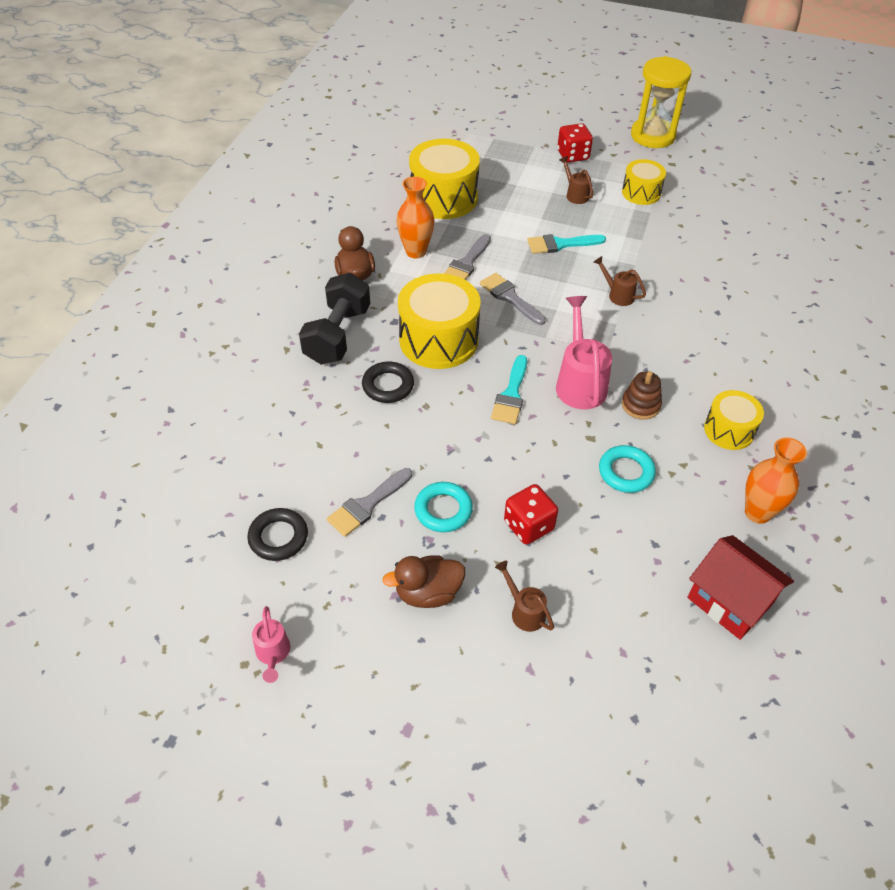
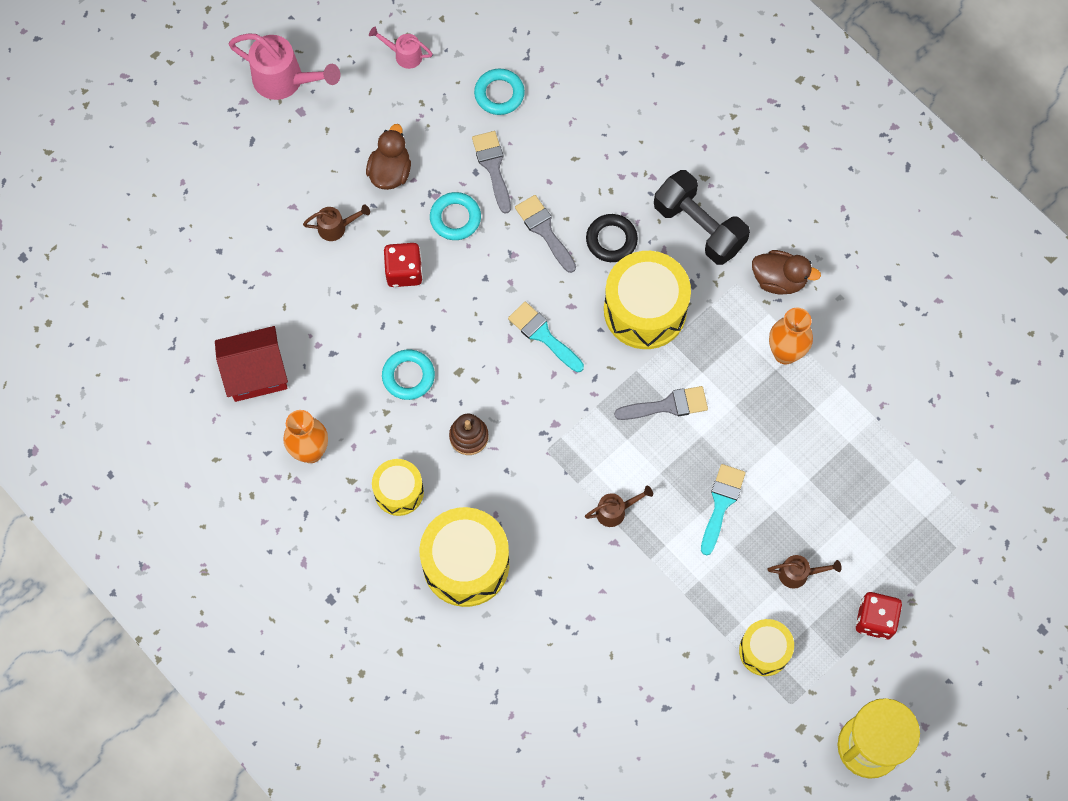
camera: 120 degrees right, 20 degrees up
black ring [247,508,308,561] -> turquoise ring [474,69,525,115]
yellow drum [409,139,480,219] -> yellow drum moved to [420,507,509,607]
grey brush [444,234,491,280] -> grey brush moved to [515,195,576,273]
pink watering can [556,296,612,409] -> pink watering can moved to [229,33,341,100]

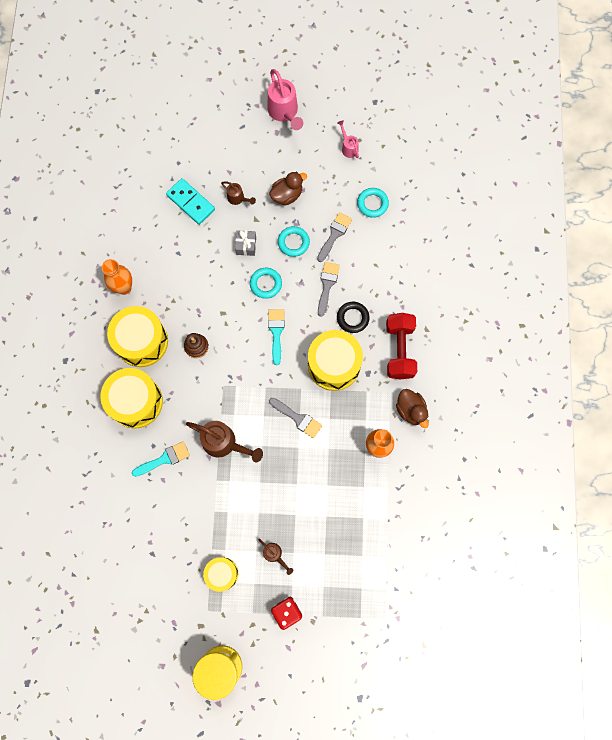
camera: 45 degrees right, 5 degrees up
red house [215,326,288,402] -> none
yellow drum [372,459,424,516] -> yellow drum [107,306,168,367], size x1.73
turquoise ring [382,349,435,400] -> turquoise ring moved to [250,268,282,299]
red dice [384,243,423,287] -> grey gift [235,230,256,256]
brown watering can [585,486,653,527] -> brown watering can [186,421,263,462], size x1.85
black dumbbell [654,170,750,265] -> red dumbbell [386,313,417,379]
turquoise brush [701,464,746,555] -> turquoise brush moved to [132,441,190,477]
none -> turquoise domino [166,178,215,225]

